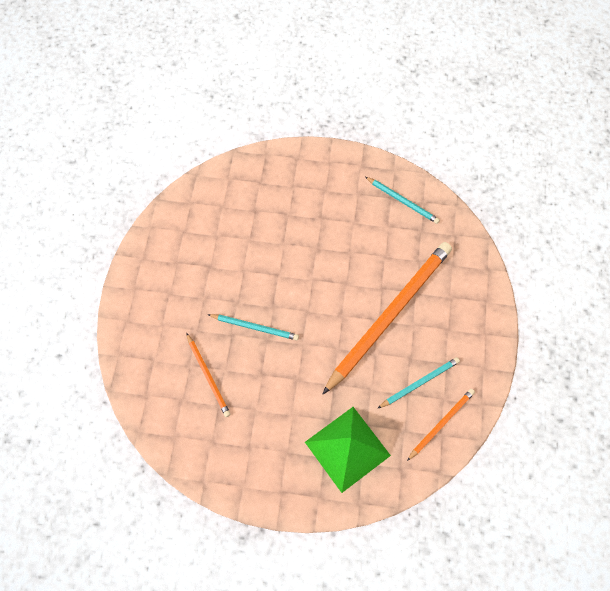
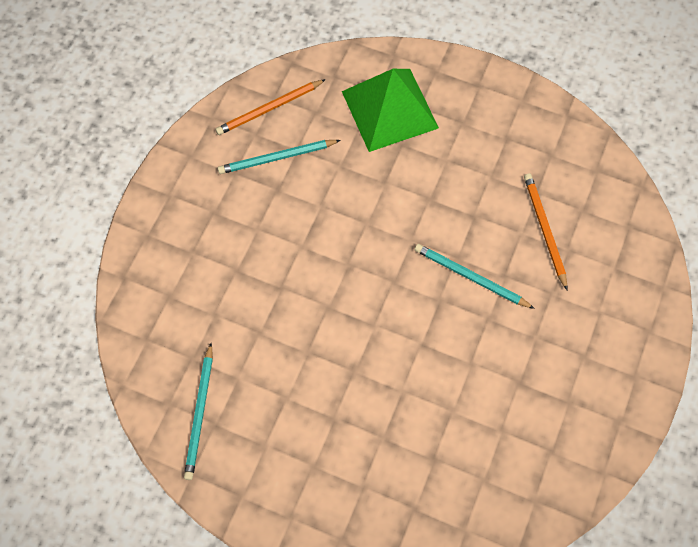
camera: 165 degrees left, 0 degrees up
orange pencil [322,242,452,395] -> none
turquoise pencil [365,177,440,224] -> turquoise pencil turned 135 degrees counterclockwise [184,343,213,480]

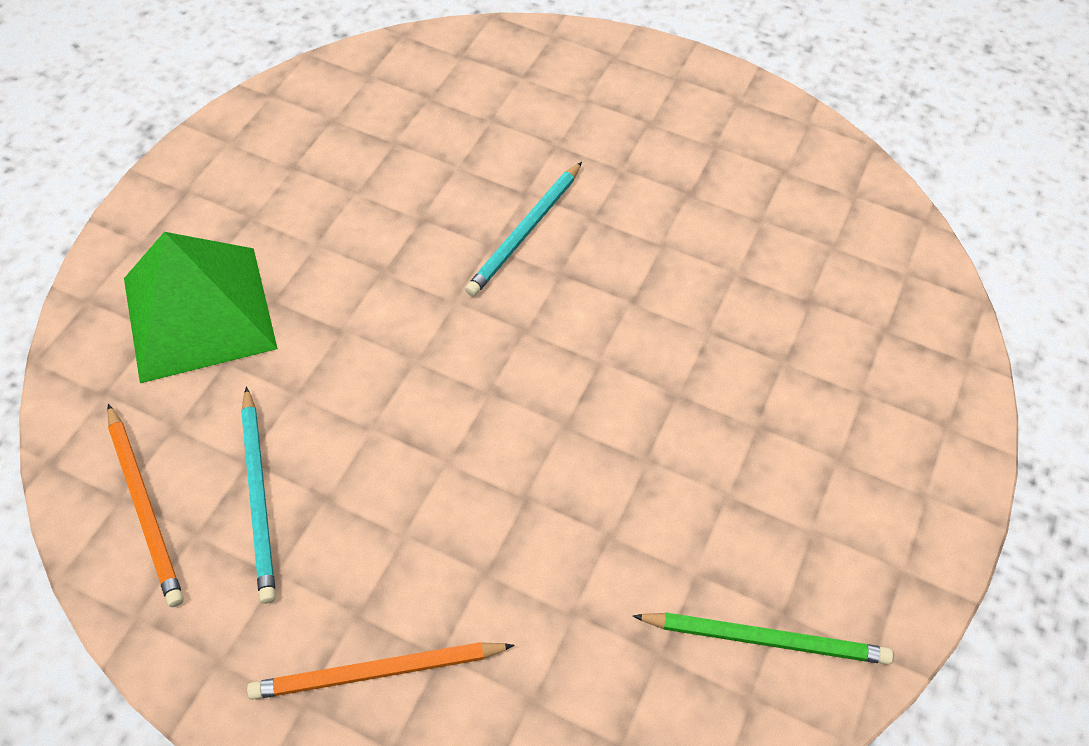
camera: 90 degrees left, 10 degrees down
turquoise pencil [184,343,213,480] -> green pencil [633,613,893,664]
orange pencil [524,173,567,290] -> orange pencil moved to [247,642,515,700]

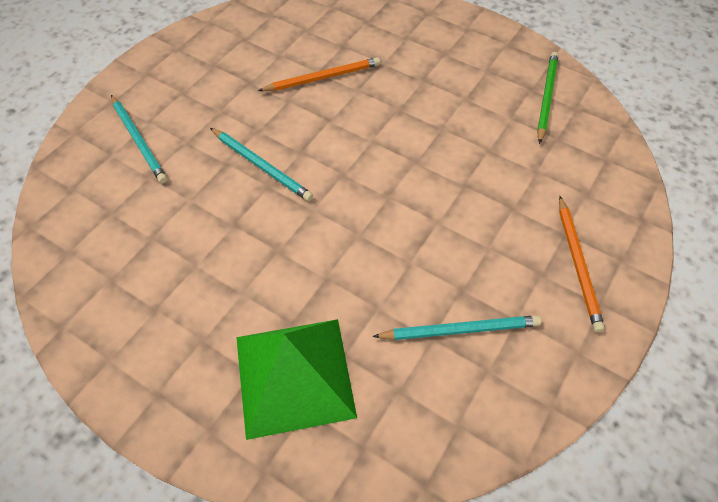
camera: 80 degrees left, 0 degrees up
orange pencil [107,404,184,607] -> orange pencil moved to [258,57,380,91]
none -> turquoise pencil [111,95,167,184]

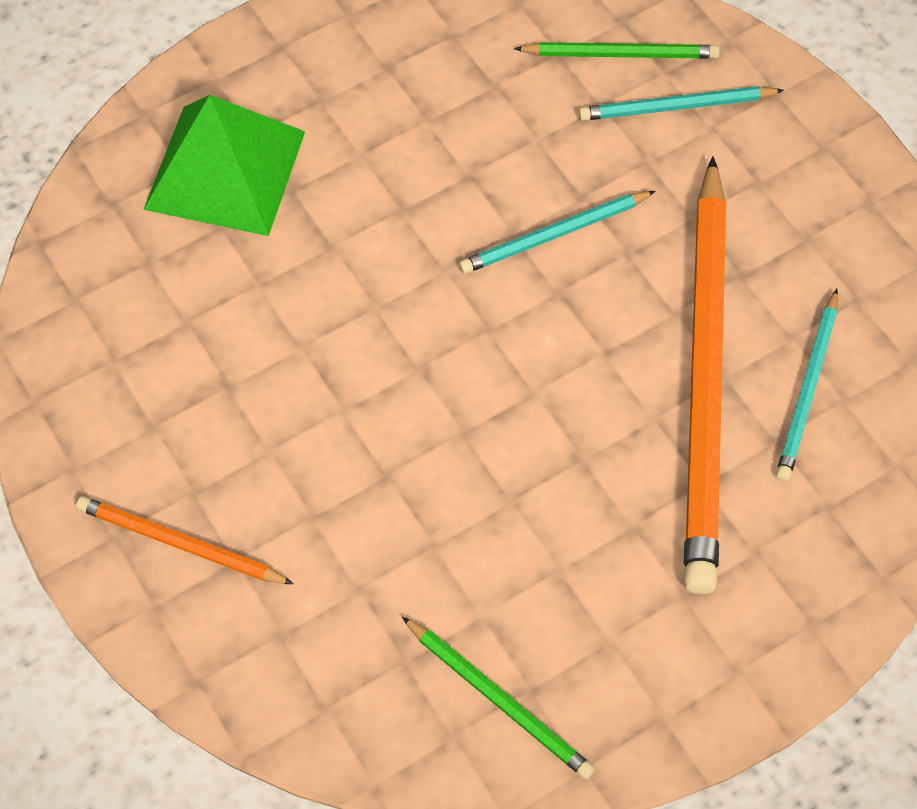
camera: 115 degrees right, 5 degrees up
orange pencil [258,57,380,91] -> orange pencil [684,156,726,594], size x2.17
turquoise pencil [373,315,541,340] -> turquoise pencil moved to [776,289,838,481]
none -> green pencil [514,42,720,59]

